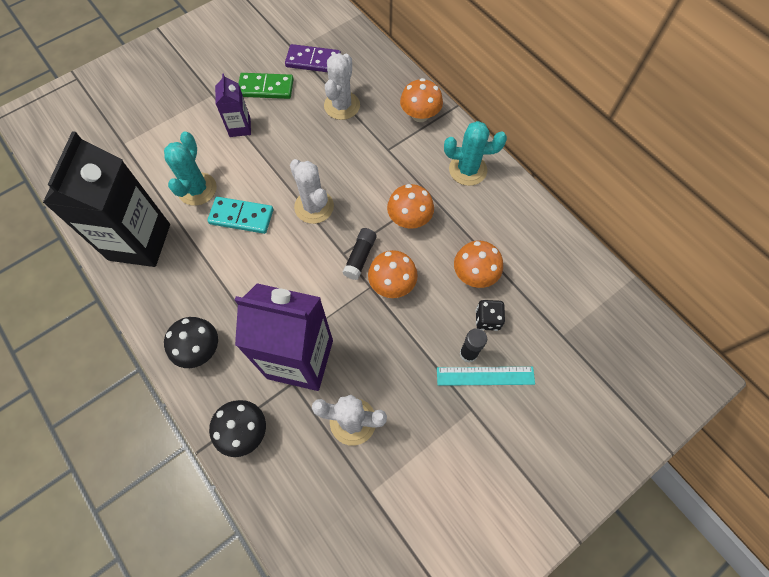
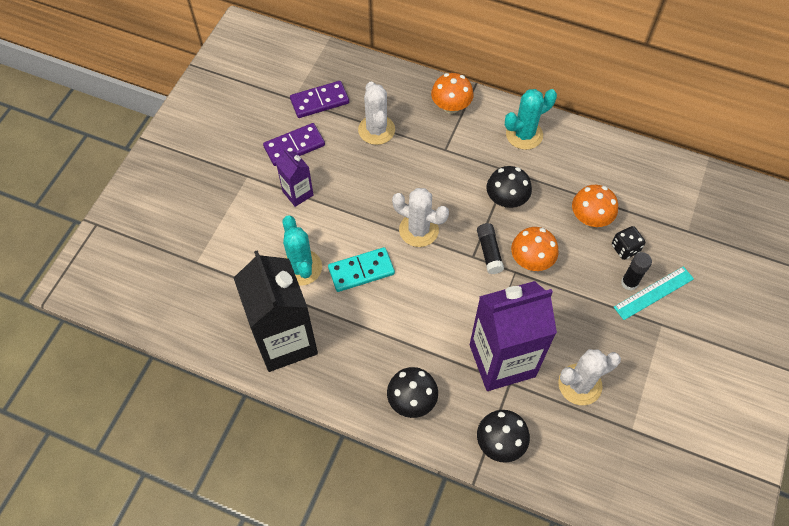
camera: 30 degrees left, 5 degrees down
green domino [239,73,294,99] -> purple domino [263,123,325,166]
orange mushroom [387,184,434,229] -> black mushroom [486,166,532,208]

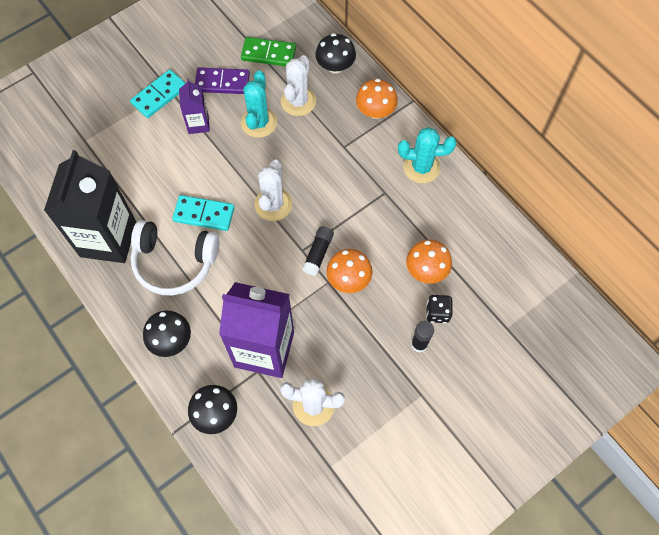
camera: 30 degrees right, 5 degrees up
turquoise cactus [283,215,322,286] -> turquoise cactus moved to [241,71,277,138]
purple domino [290,81,349,118] -> green domino [241,37,296,66]
white cactus [392,188,449,247] -> white cactus turned 45 degrees clockwise [254,160,292,221]
black mushroom [486,166,532,208] -> black mushroom moved to [315,33,356,73]
turquoise ruler [614,266,694,320] -> none
none -> turquoise domino [130,69,186,118]
none -> white headphones [131,220,220,296]

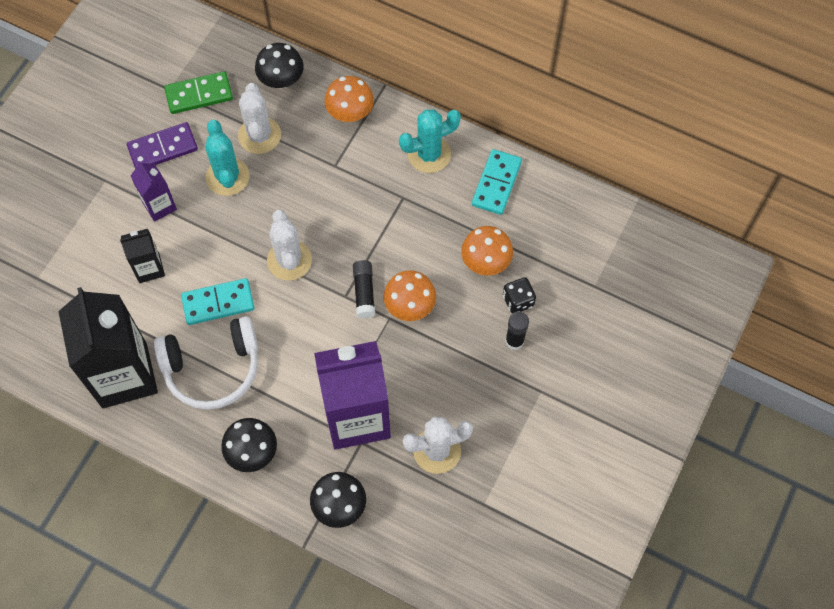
camera: 25 degrees left, 0 degrees up
turquoise domino [130,69,186,118] -> turquoise domino moved to [472,149,522,215]
none -> black carton [120,229,165,283]

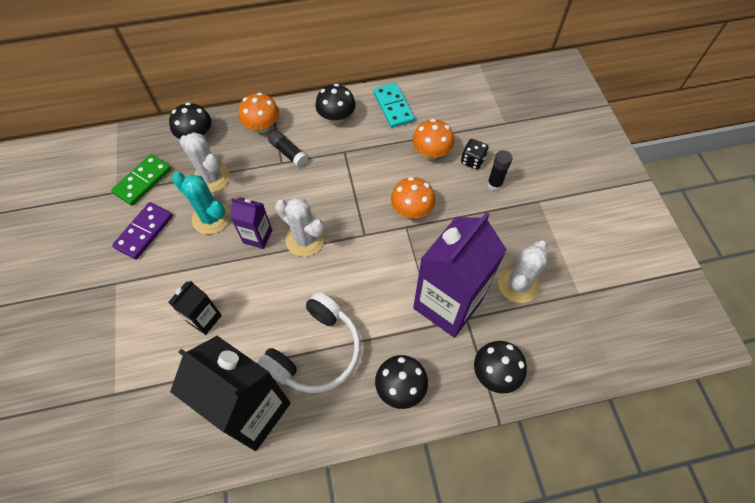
camera: 40 degrees left, 5 degrees down
purple carton [130,161,177,222] -> purple carton moved to [230,197,272,249]
turquoise domino [181,278,254,325] -> none
black glue stick [353,260,375,319] -> black glue stick moved to [268,130,308,168]
turquoise cactus [399,110,461,173] -> black mushroom [315,84,356,124]

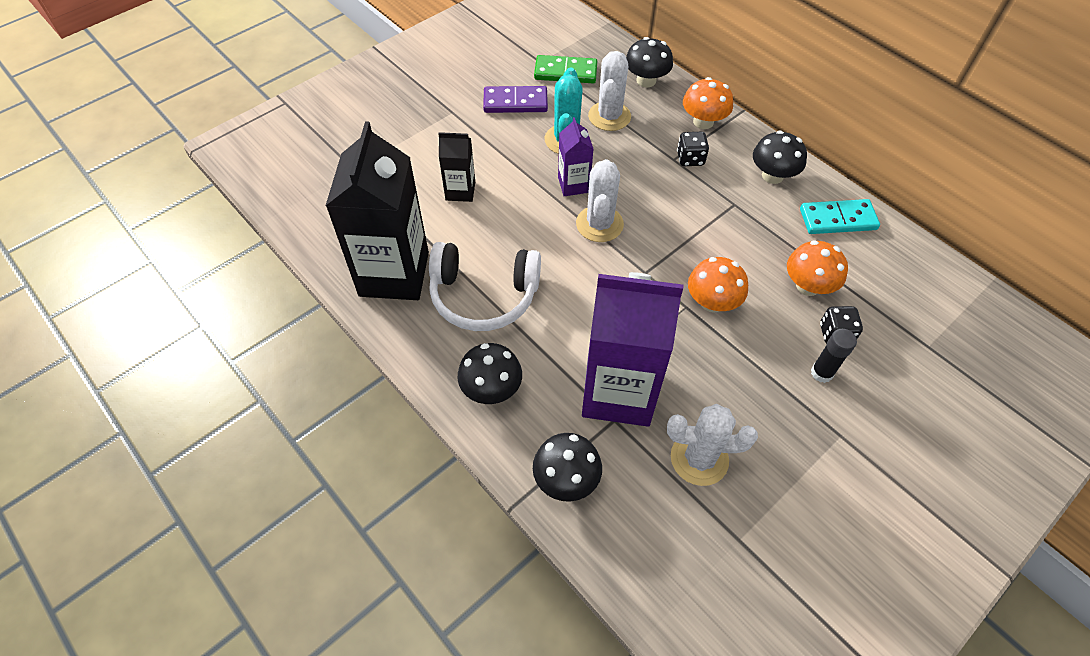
camera: 60 degrees right, 5 degrees down
black glue stick [268,130,308,168] -> black dice [677,132,709,166]
turquoise domino [374,83,415,128] -> turquoise domino turned 45 degrees clockwise [800,199,880,234]

